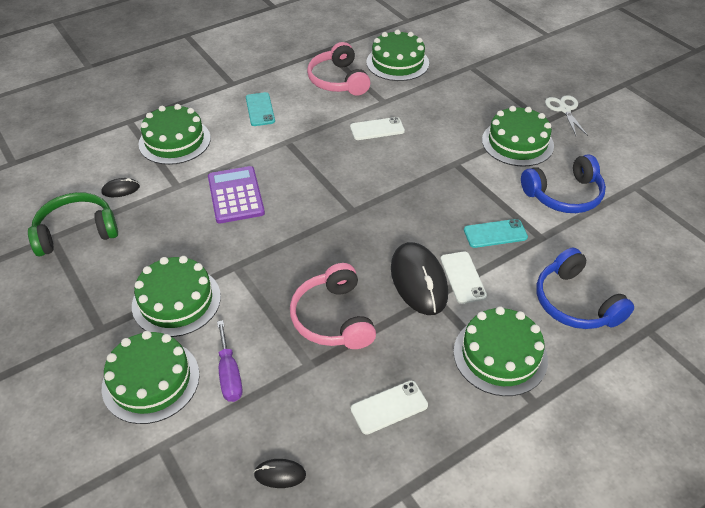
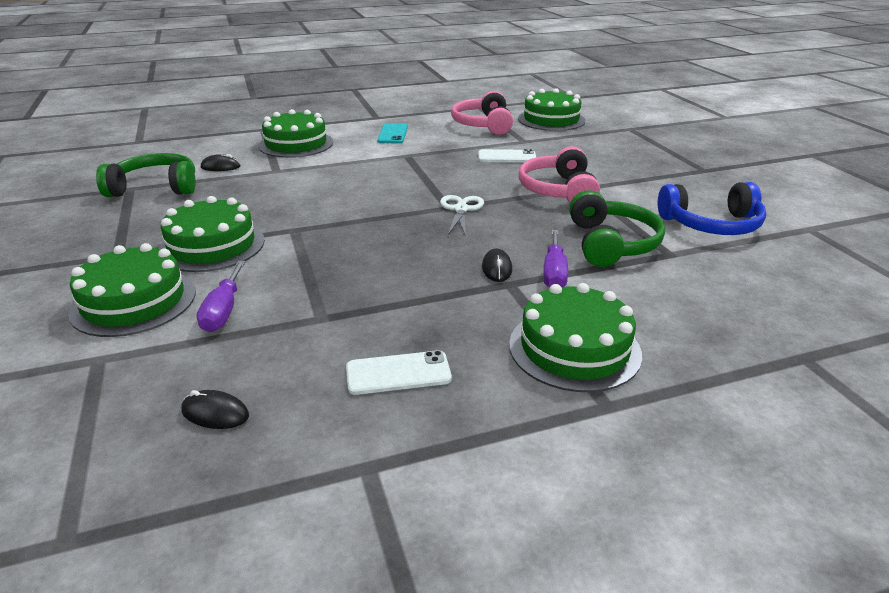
camera: 15 degrees right, 15 degrees down
purple calculator [208,166,265,223] -> none
pink headphones [290,263,376,349] -> pink headphones moved to [518,146,600,203]
black mouse [391,242,448,315] -> black mouse [482,248,512,282], size x0.46
white phone [441,251,487,304] -> purple screwdriver [543,230,568,287]
turquoise phone [464,219,528,248] -> green headphones [569,190,665,267]
green cake [482,106,554,167] -> none
blue headphones [536,248,634,329] -> none
white scissors [545,95,588,136] -> white scissors moved to [440,195,484,236]

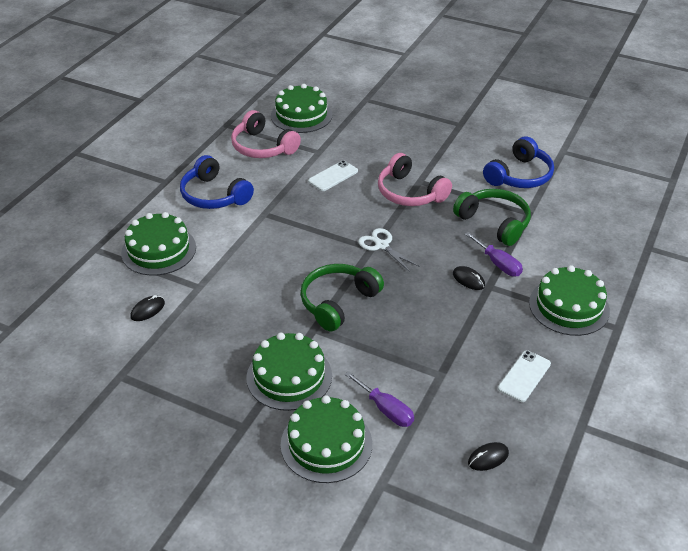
camera: 45 degrees left, 10 degrees up
green headphones [96,153,196,197] -> green headphones moved to [300,264,384,332]
turquoise phone [378,123,408,143] -> blue headphones [180,155,254,209]

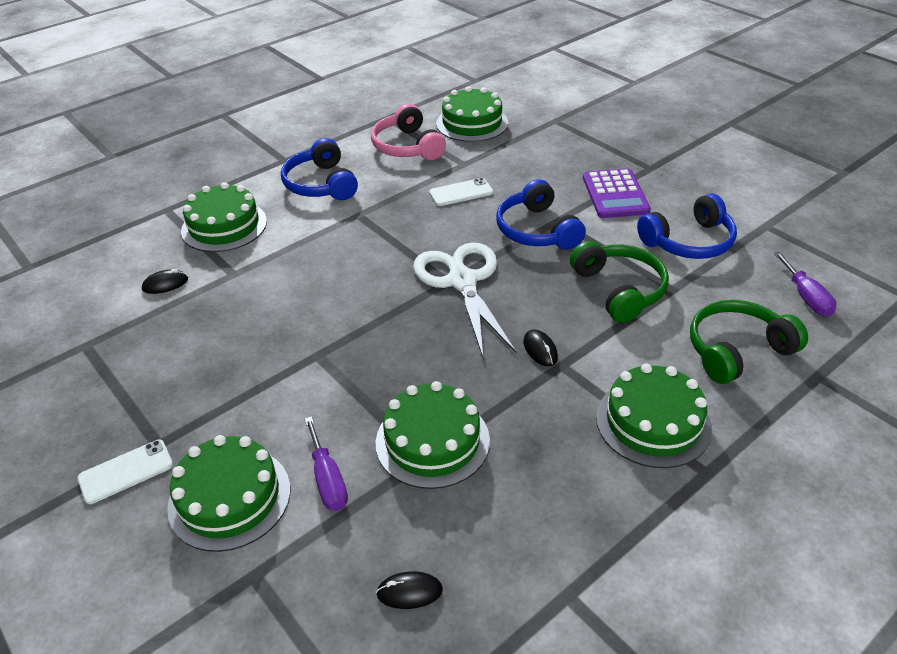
camera: 25 degrees right, 0 degrees up
green cake [246,333,332,411] -> green cake moved to [376,381,490,489]
green headphones [300,264,384,332] -> green headphones moved to [690,300,808,384]
white scissors [358,228,420,272] -> white scissors [413,242,516,357], size x1.88
pink headphones [378,153,452,206] -> blue headphones [496,179,586,250]
purple screwdriver [465,232,523,276] -> purple screwdriver moved to [774,251,837,316]
white phone [498,350,551,402] -> white phone moved to [77,440,173,504]
none -> purple calculator [583,168,651,218]

